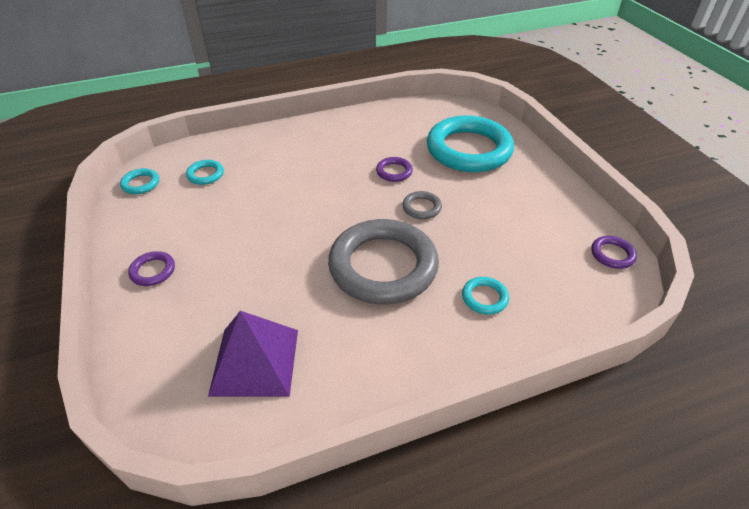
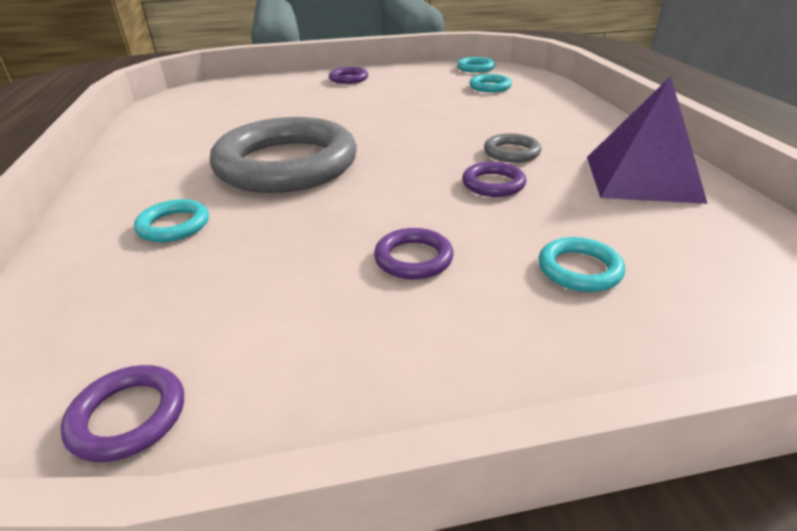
camera: 100 degrees right, 10 degrees down
purple pyramid [208,311,298,397] -> purple pyramid moved to [587,76,708,204]
grey ring [402,191,442,219] -> grey ring moved to [484,133,541,163]
turquoise ring [427,116,514,172] -> turquoise ring [539,237,625,292], size x0.40
none -> purple ring [374,228,454,279]

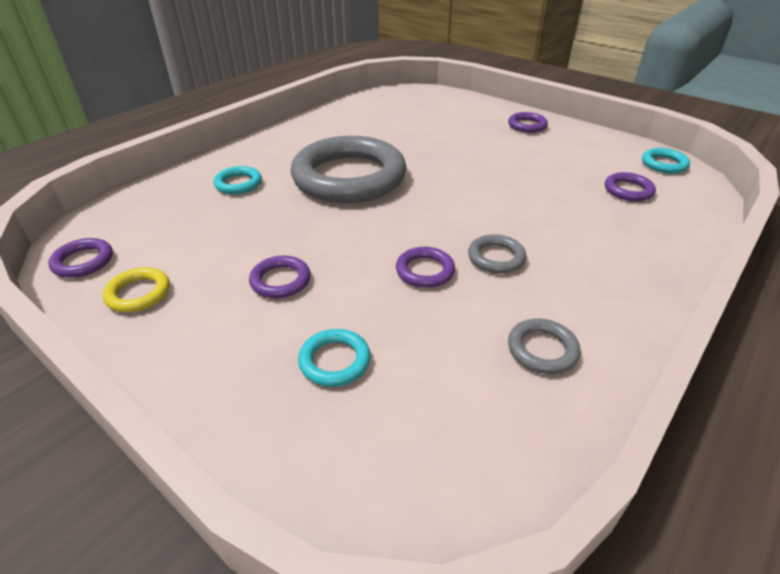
camera: 50 degrees right, 5 degrees up
turquoise ring [469,74,512,92] -> purple ring [605,172,656,201]
purple pyramid [587,76,708,204] -> grey ring [508,319,581,374]
none -> yellow ring [103,267,170,312]

